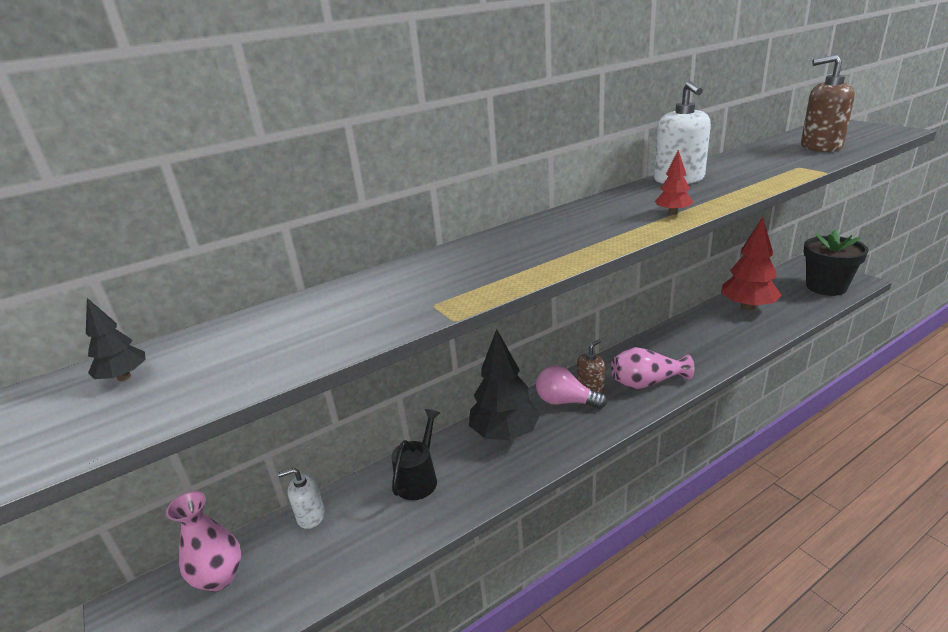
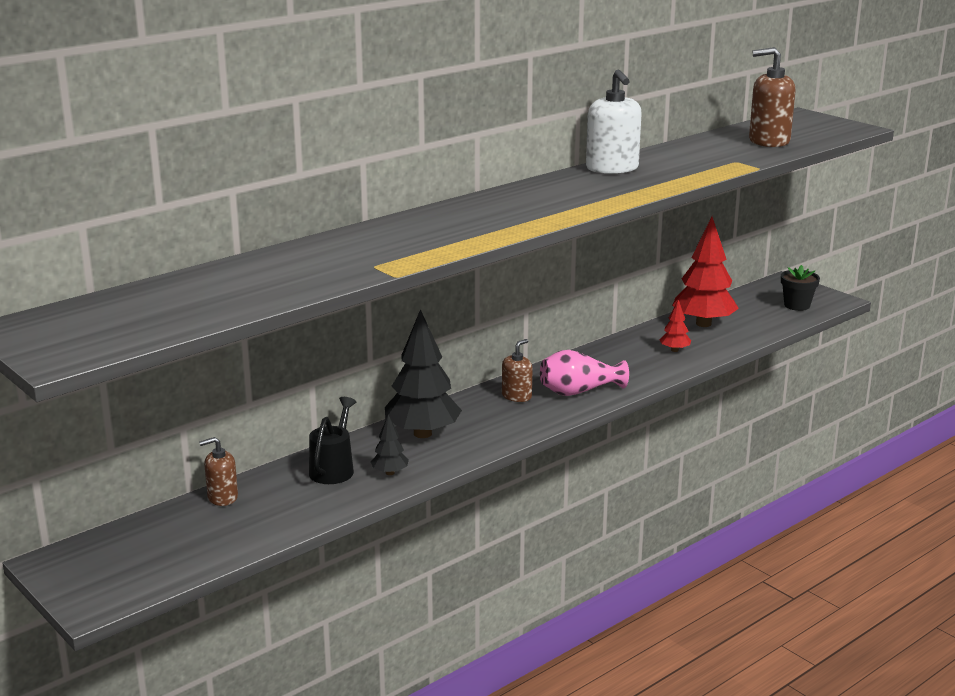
camera: 10 degrees left, 5 degrees down
black tree [86,298,146,381] -> black tree moved to [371,415,409,475]
pink vase [166,491,241,591] -> none
white soap dispenser [278,468,325,529] -> brown soap dispenser [199,437,238,506]
pink light bulb [536,366,607,409] -> none
red tree [655,150,693,215] -> red tree moved to [659,300,691,352]
black flower pot [803,229,868,296] -> black flower pot [781,265,820,311], size x0.59

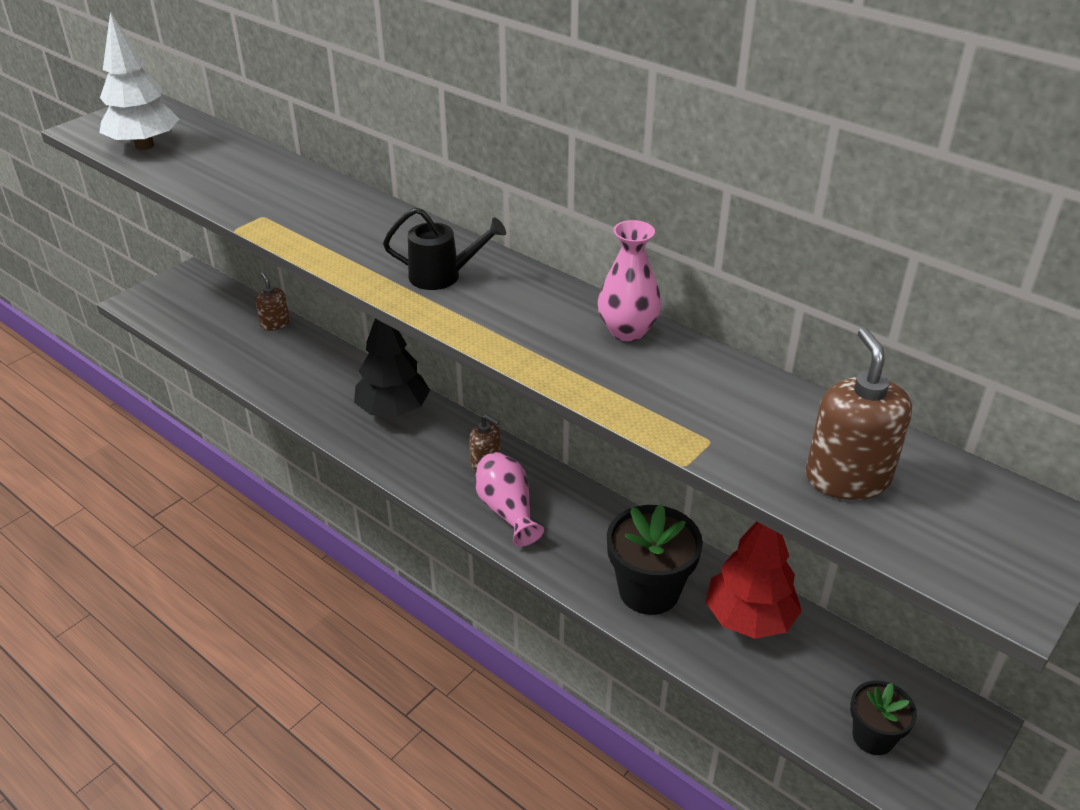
camera: 80 degrees right, 15 degrees up
black watering can [309,397,356,484] -> black watering can moved to [383,208,506,290]
black tree [371,415,409,475] -> none
white soap dispenser [586,70,642,174] -> pink vase [598,220,661,341]
red tree [659,300,691,352] -> black flower pot [607,504,703,615]
none -> white tree [99,12,179,150]

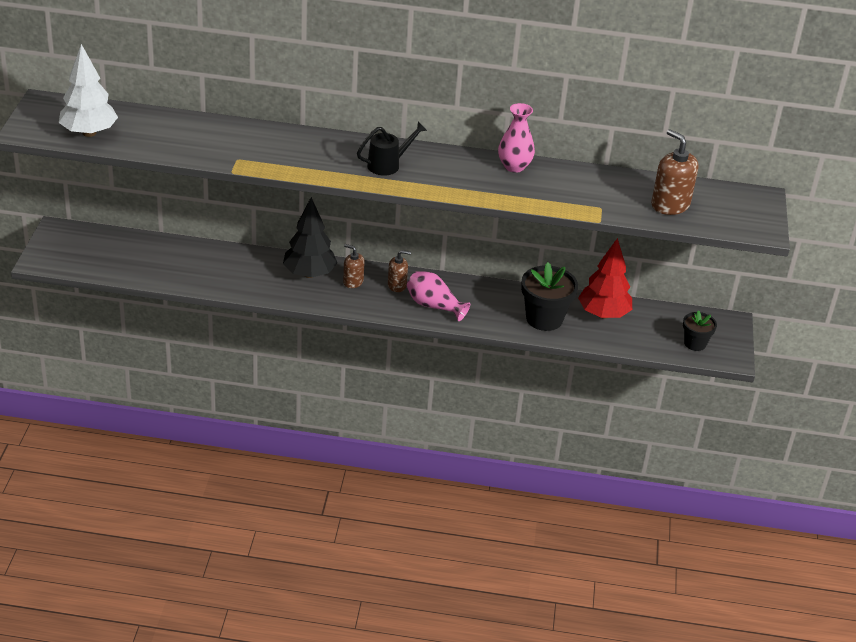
camera: 35 degrees left, 0 degrees up
brown soap dispenser [255,272,290,331] -> brown soap dispenser moved to [343,244,365,288]

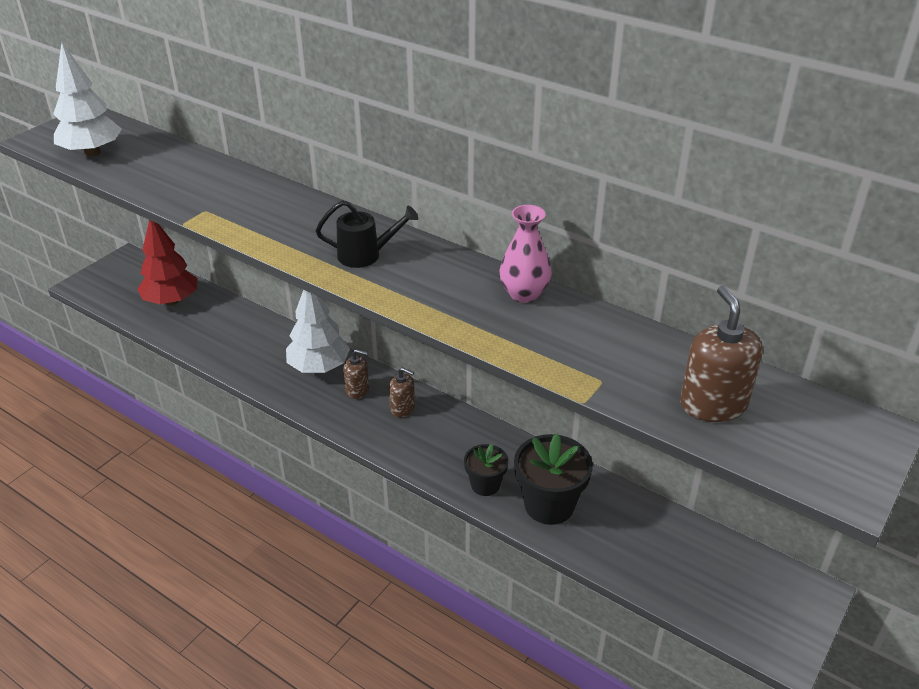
camera: 30 degrees right, 0 degrees up
black tree [283,197,337,278] -> white tree [286,290,350,373]
brown soap dispenser [343,244,365,288] -> brown soap dispenser turned 135 degrees clockwise [343,349,369,399]
pink vase [407,271,470,321] -> none
red tree [578,238,632,319] -> red tree moved to [138,220,198,306]
black flower pot [683,310,717,351] -> black flower pot moved to [464,444,509,496]

